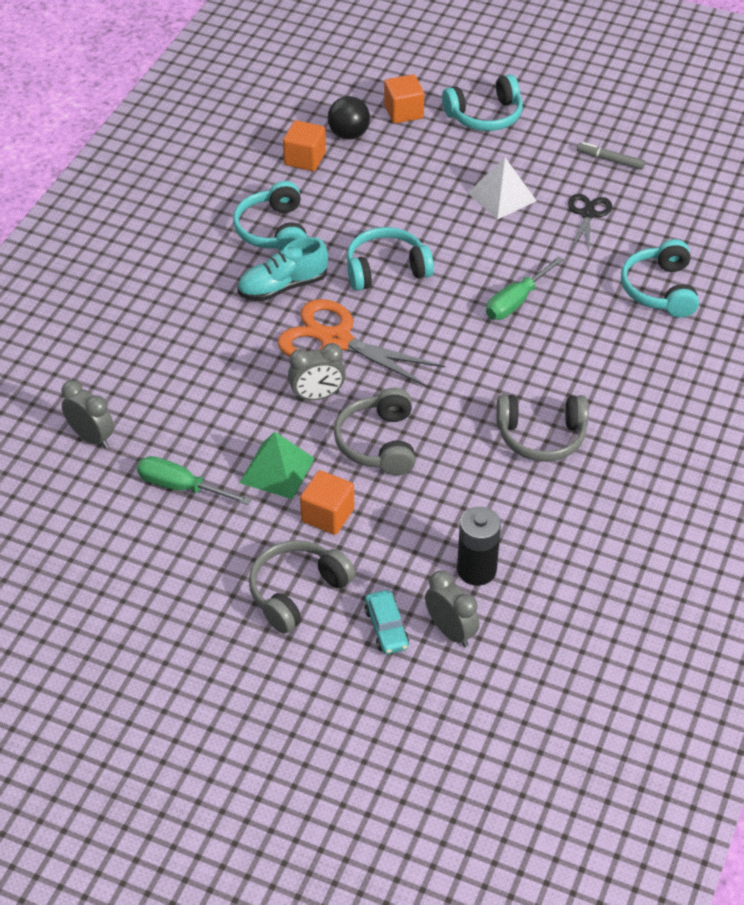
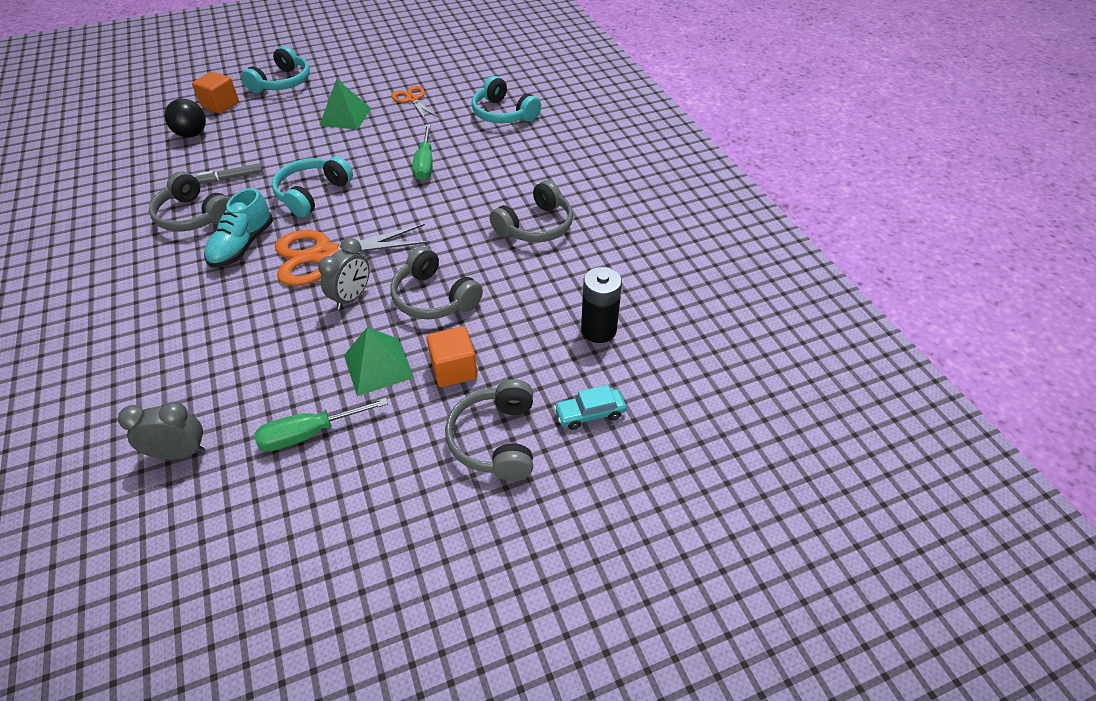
camera: 45 degrees left, 0 degrees up
turquoise headphones [233,181,307,251] -> grey headphones [149,172,230,231]
orange cube [283,120,326,171] -> none
turquoise car [364,590,409,654] -> turquoise car turned 135 degrees clockwise [554,385,627,430]
grey clock [425,570,479,647] -> none
white pyramid [468,158,537,220] -> green pyramid [319,79,371,130]
black scissors [568,194,612,251] -> orange scissors [391,86,438,119]
grey marker [577,142,645,170] -> grey marker moved to [195,163,263,184]

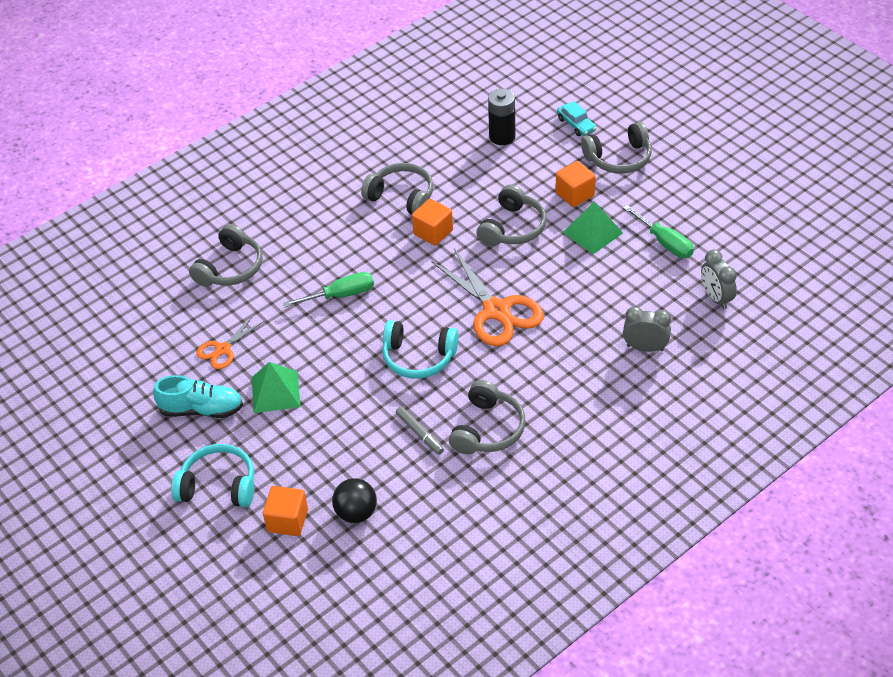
camera: 105 degrees left, 0 degrees up
turquoise shoe [204,188,273,268] -> turquoise shoe moved to [153,375,243,418]
grey clock [318,238,370,310] -> grey clock moved to [623,306,671,352]
turquoise headphones [472,76,541,123] -> grey headphones [189,224,263,287]
none -> orange cube [412,199,453,246]

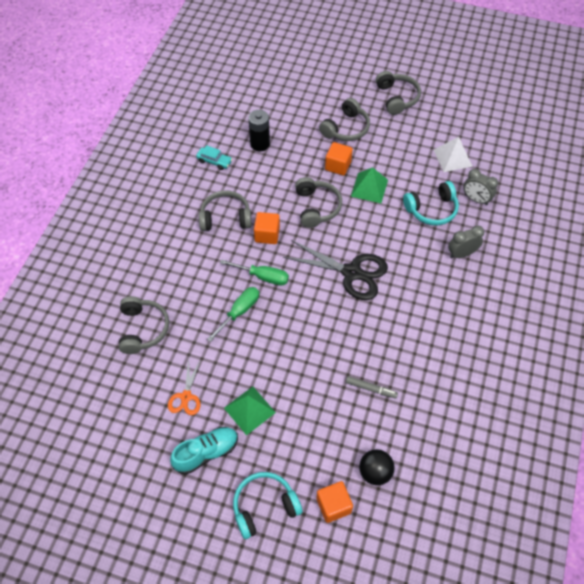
camera: 35 degrees left, 10 degrees up
turquoise headphones [383,320,458,379] -> turquoise headphones moved to [403,181,459,225]
orange scissors [431,248,544,346] -> black scissors [283,240,388,300]
grey headphones [449,380,526,454] -> grey headphones moved to [376,71,421,115]
turquoise car [557,101,596,136] -> turquoise car moved to [196,145,232,170]
green screwdriver [623,205,694,258] -> green screwdriver moved to [220,259,289,286]
none -> white pyramid [434,137,473,172]

